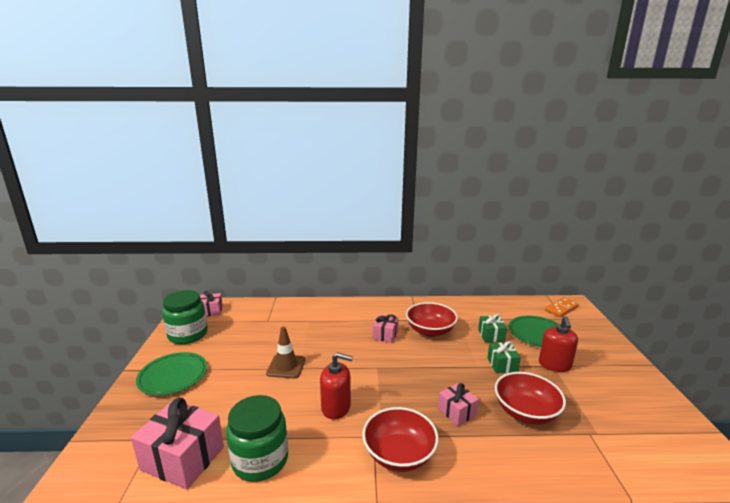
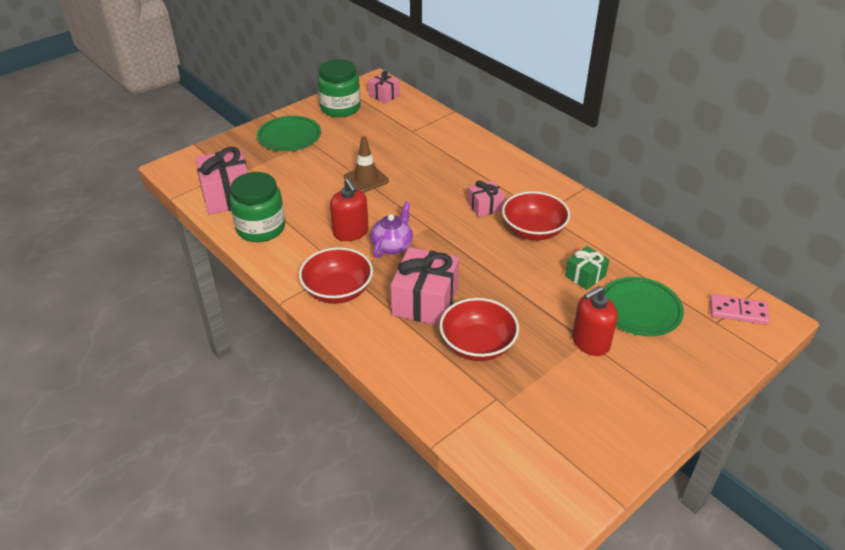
camera: 50 degrees right, 20 degrees up
pink gift [438,383,479,426] -> pink gift [391,247,459,325], size x1.81
green gift [487,341,521,374] -> none
orange domino [545,298,579,317] -> pink domino [710,294,770,325]
none -> purple teapot [370,202,413,258]

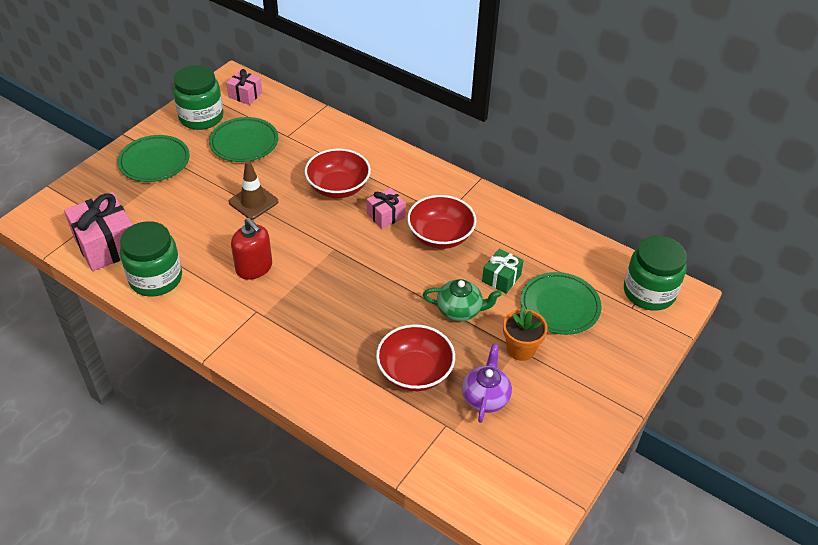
camera: 15 degrees left, 5 degrees up
red bowl [299,247,373,304] -> red bowl moved to [305,148,371,198]
purple teapot [370,202,413,258] -> purple teapot moved to [462,344,512,423]
pink gift [391,247,459,325] -> none
red soap dispenser [572,286,618,356] -> orange flower pot [503,307,548,361]
pink domino [710,294,770,325] -> green jar [624,236,687,311]
none -> green plate [209,117,279,162]
none -> green teapot [423,279,502,321]

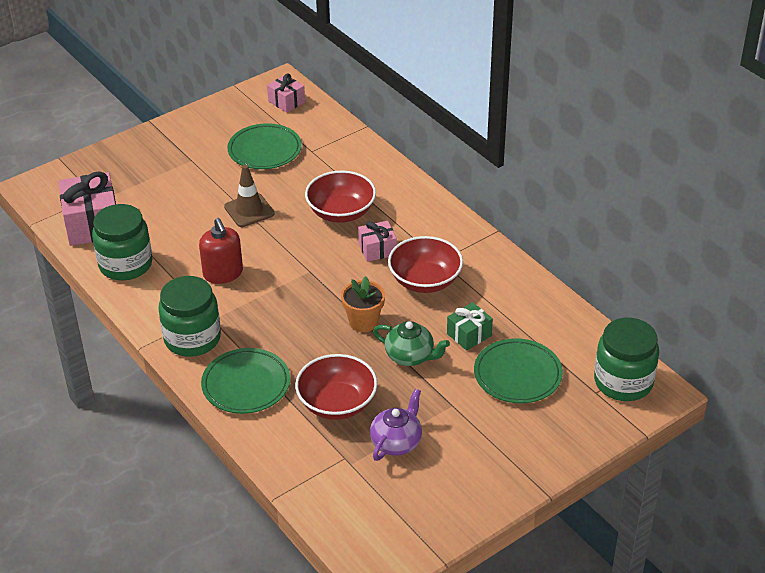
camera: 20 degrees right, 5 degrees down
green plate [117,135,190,182] -> green plate moved to [201,348,290,414]
green jar [173,65,223,130] -> green jar moved to [158,276,221,357]
orange flower pot [503,307,548,361] -> orange flower pot moved to [341,276,385,332]

